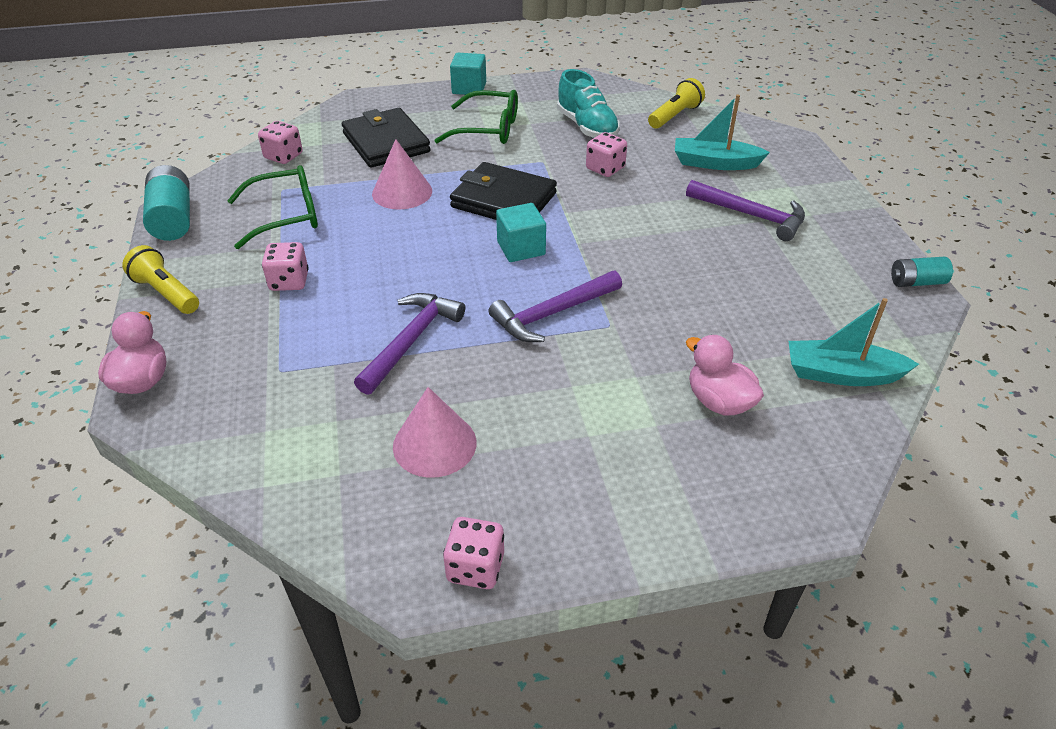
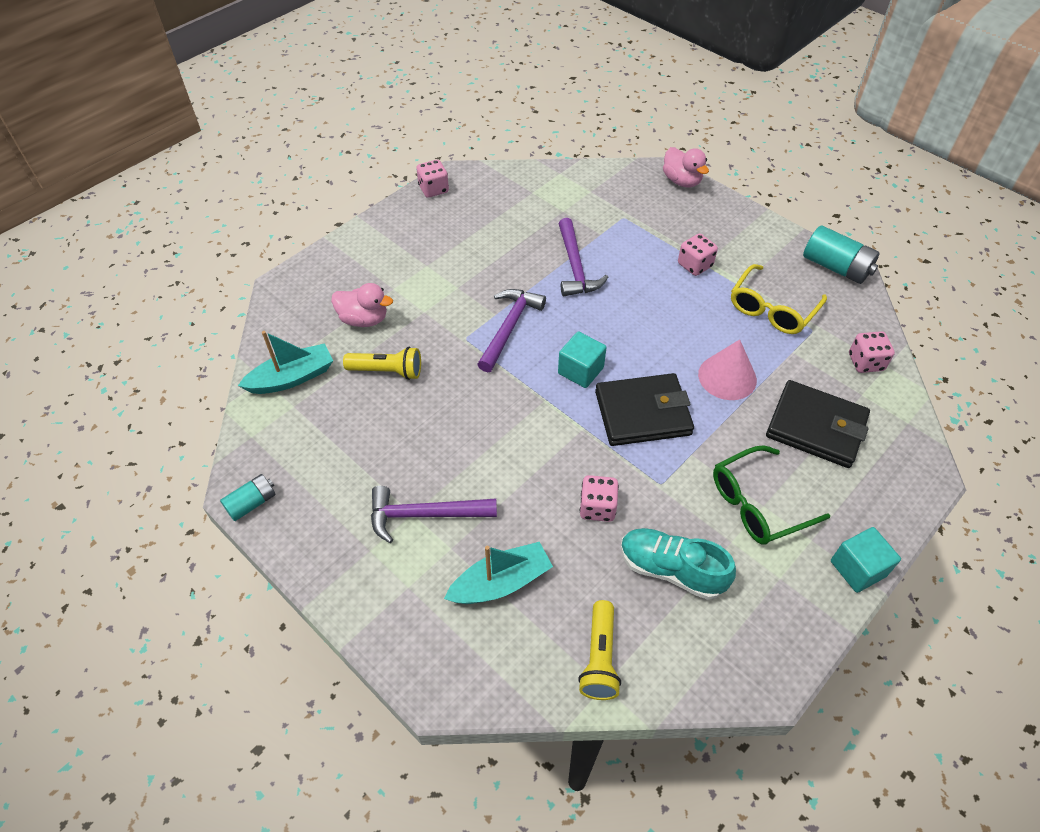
camera: 145 degrees right, 10 degrees up
yellow flashlight [122,245,199,314] -> yellow flashlight moved to [343,347,421,380]
green glasses [227,165,318,249] -> yellow glasses [731,264,827,334]
pink cone [393,387,476,478] -> none

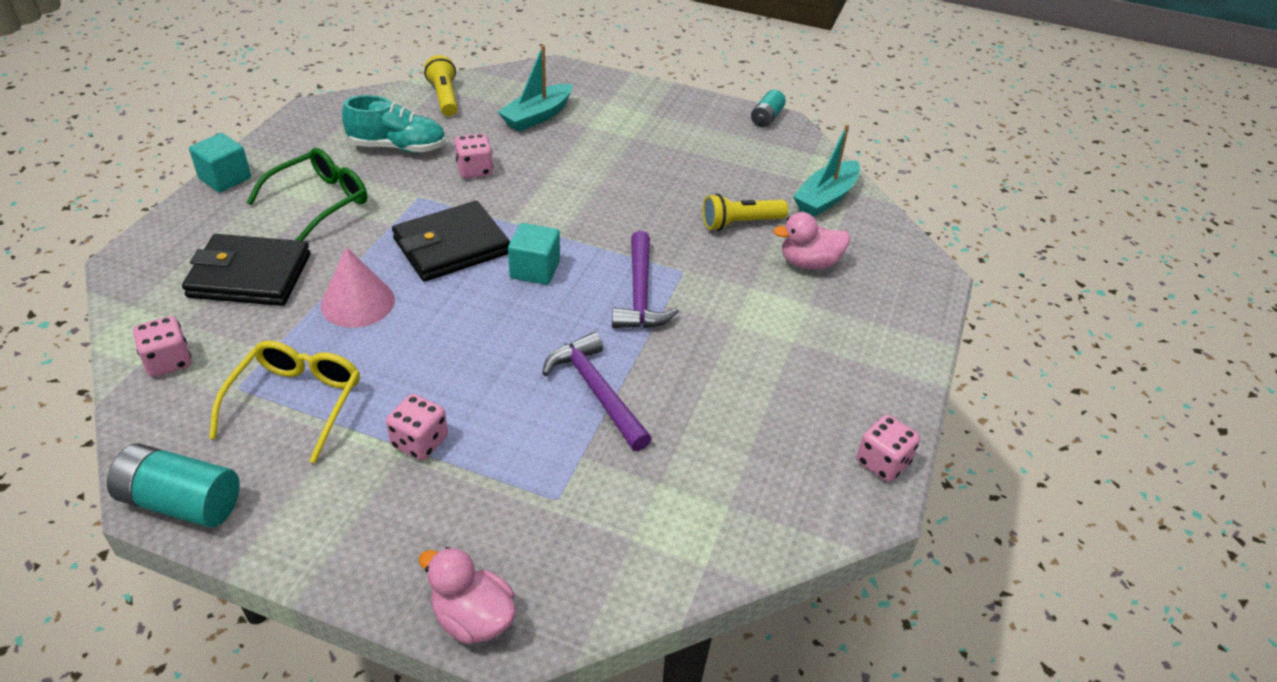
camera: 155 degrees right, 10 degrees down
purple hammer [371,486,497,543] -> none

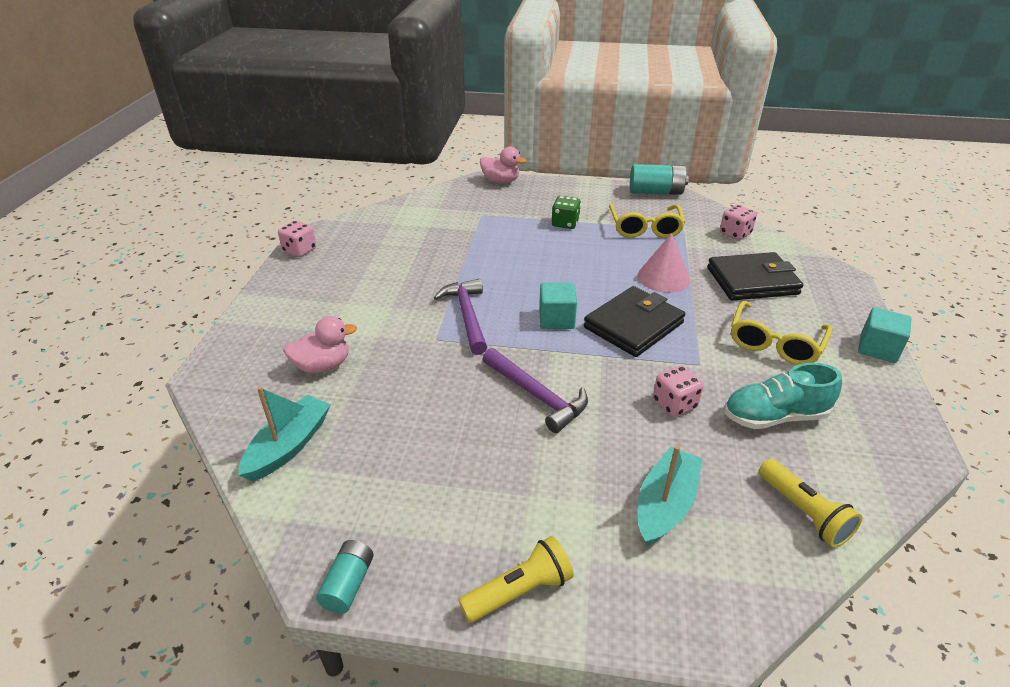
camera: 170 degrees right, 5 degrees down
green glasses [247,148,367,241] -> yellow glasses [731,300,832,365]
pink dice [386,394,448,460] -> green dice [552,196,581,229]
purple hammer [542,332,652,451] -> purple hammer moved to [482,348,588,433]
yellow flashlight [703,194,788,231] -> yellow flashlight moved to [459,536,574,623]

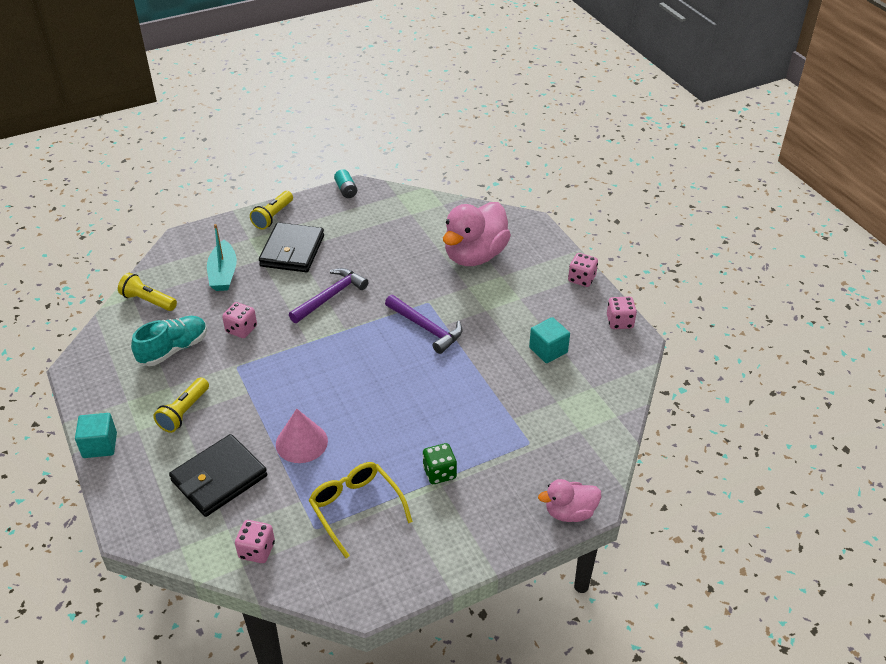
camera: 145 degrees right, 5 degrees up
turquoise boat [238,386,331,481] -> none
pink duck [283,316,357,373] -> pink duck [443,202,511,266], size x1.82
purple hammer [482,348,588,433] -> purple hammer turned 120 degrees clockwise [289,268,368,323]
turquoise cube [539,283,577,329] -> turquoise cube moved to [529,317,570,363]
black wallet [584,286,685,357] -> black wallet moved to [259,222,324,272]
turquoise battery [630,164,689,195] -> none
yellow glasses [731,300,832,365] -> yellow flashlight [153,378,209,433]
none -> pink dice [568,253,598,287]

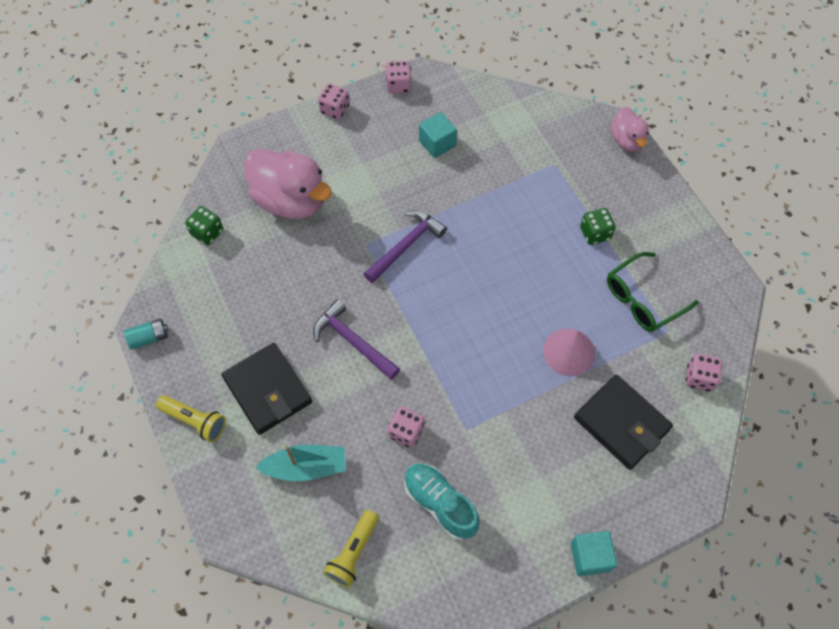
camera: 90 degrees left, 20 degrees up
yellow flashlight [153,378,209,433] -> none
black wallet [259,222,324,272] -> black wallet turned 45 degrees clockwise [221,343,312,435]
yellow glasses [308,462,413,558] -> green glasses [607,252,699,332]
none -> green dice [185,206,223,245]

